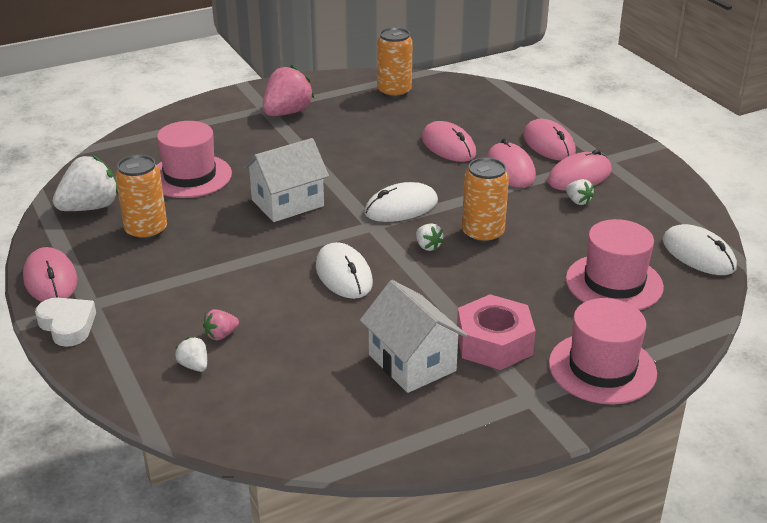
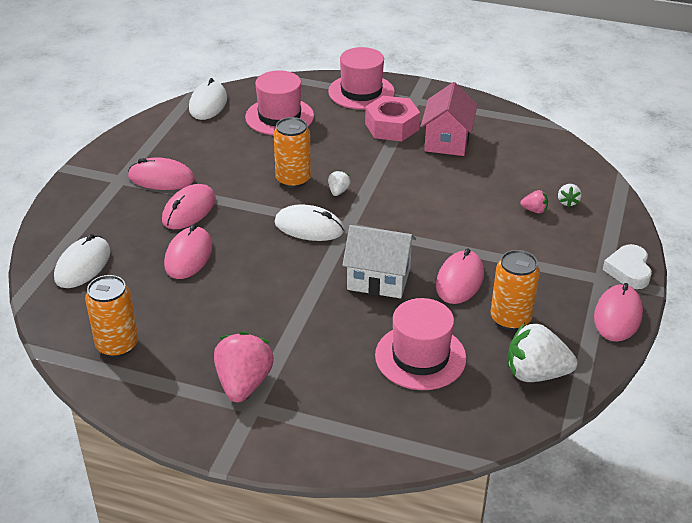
camera: 135 degrees left, 5 degrees up
pink strawberry [263,65,314,116] -> pink strawberry turned 105 degrees clockwise [214,331,274,403]
white mouse [316,242,373,299] -> white mouse moved to [54,234,111,288]
white house [360,280,467,393] -> pink house [421,82,477,156]
pink mouse [523,119,576,161] -> pink mouse moved to [436,249,484,304]
white strawberry [566,179,594,205] -> none

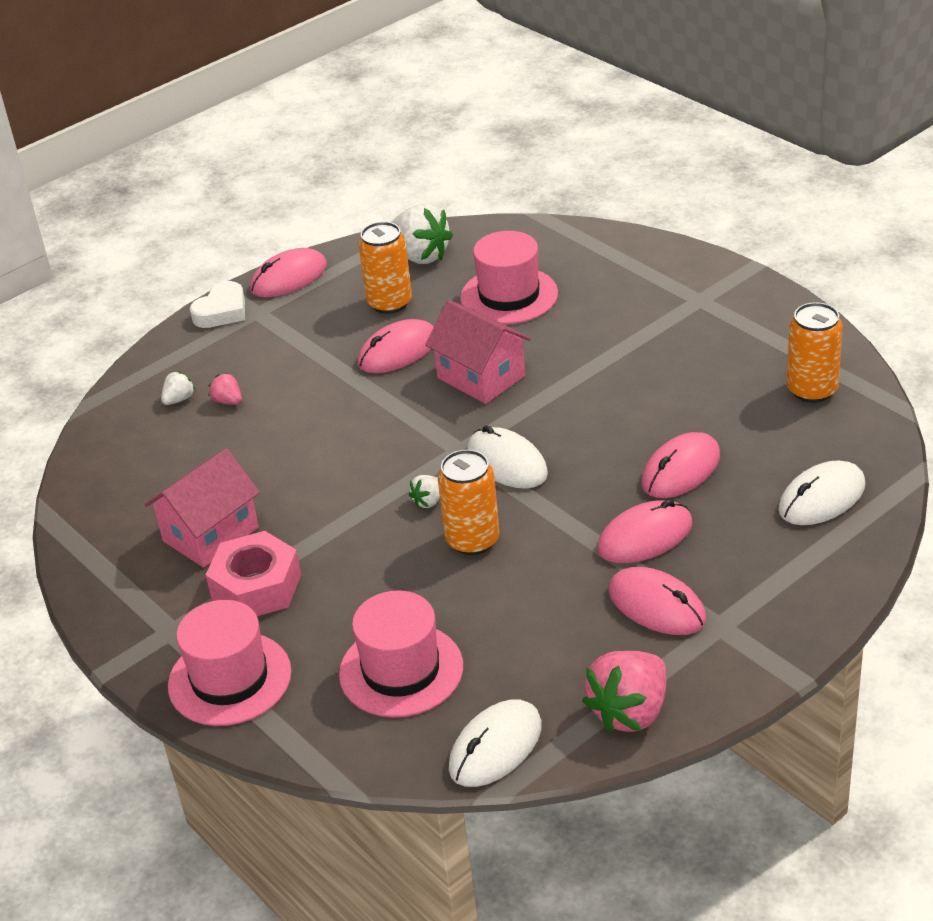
camera: 145 degrees left, 0 degrees up
pink strawberry [214,331,274,403] -> pink strawberry moved to [582,651,667,733]
white house [342,225,416,298] -> pink house [425,300,531,404]

